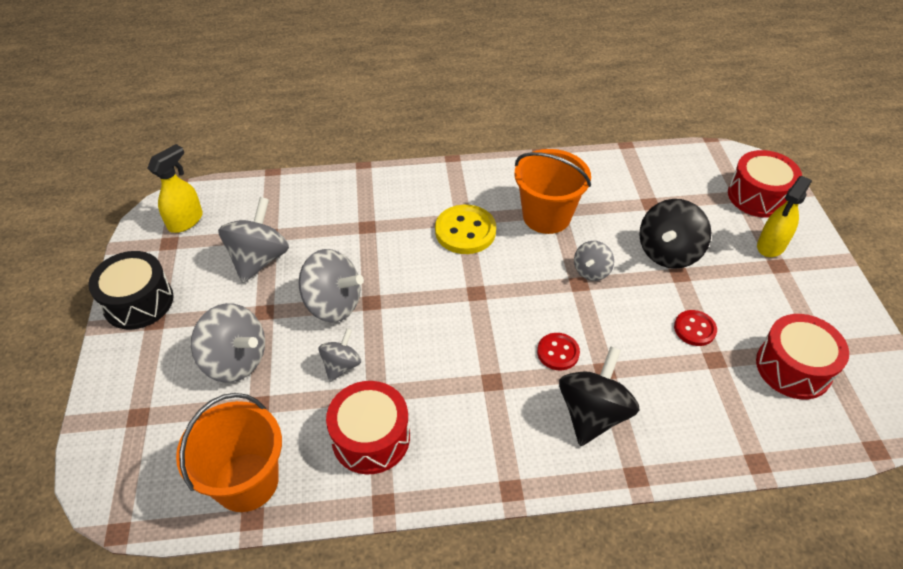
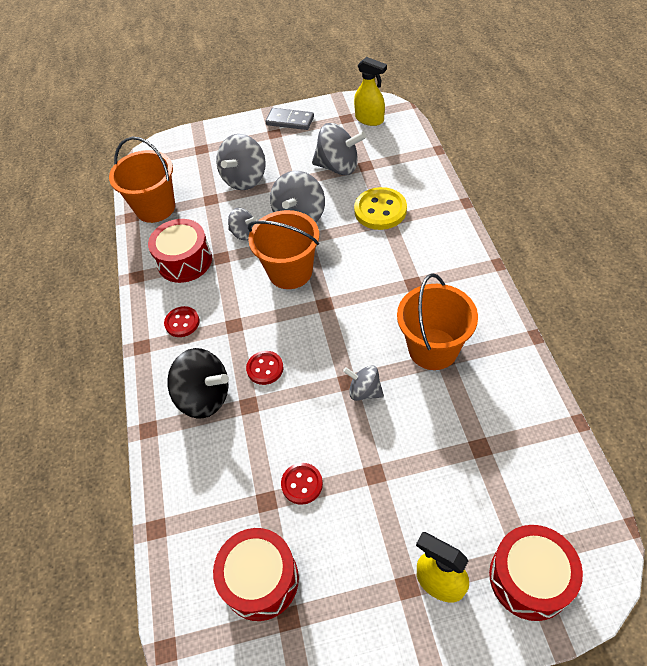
camera: 90 degrees right, 5 degrees up
black drum [88,251,174,330] -> grey domino [265,108,314,130]
yellow button [435,205,496,254] -> yellow button moved to [354,187,407,230]
black spinning top [639,199,711,269] -> none
none -> red button [164,306,200,337]
none -> orange bucket [248,210,319,289]

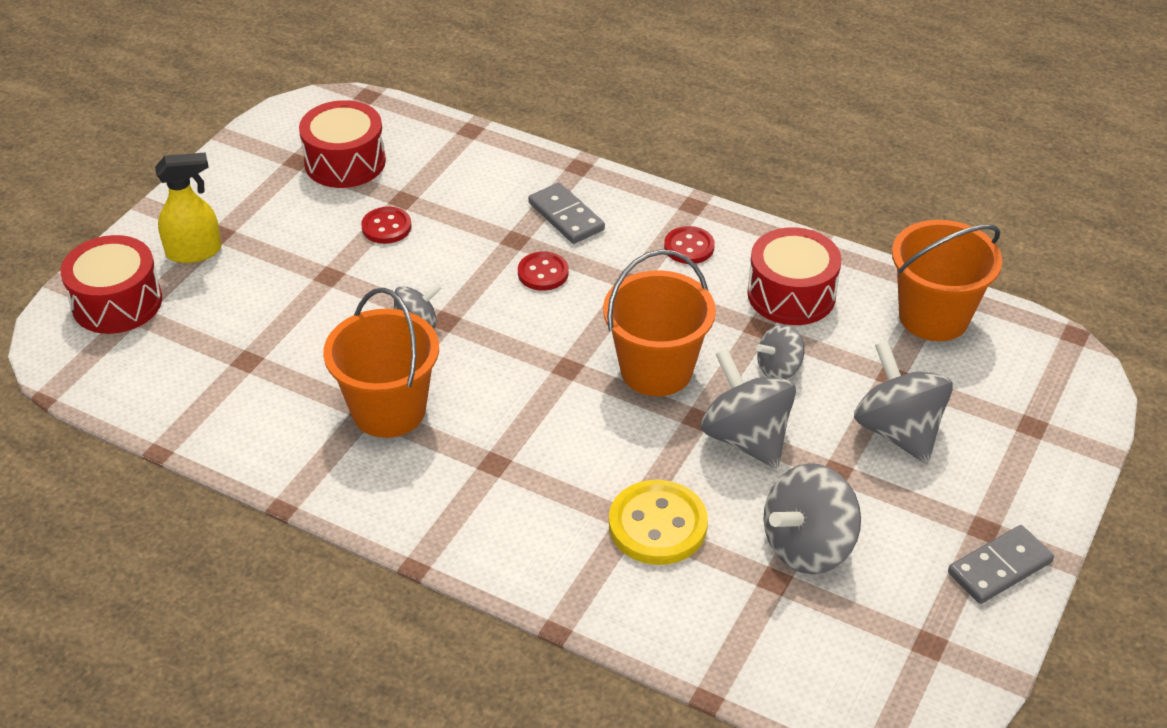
camera: 125 degrees right, 10 degrees down
black spinning top [167,348,229,418] -> grey domino [528,182,605,244]
yellow spray bottle [354,57,387,126] -> none

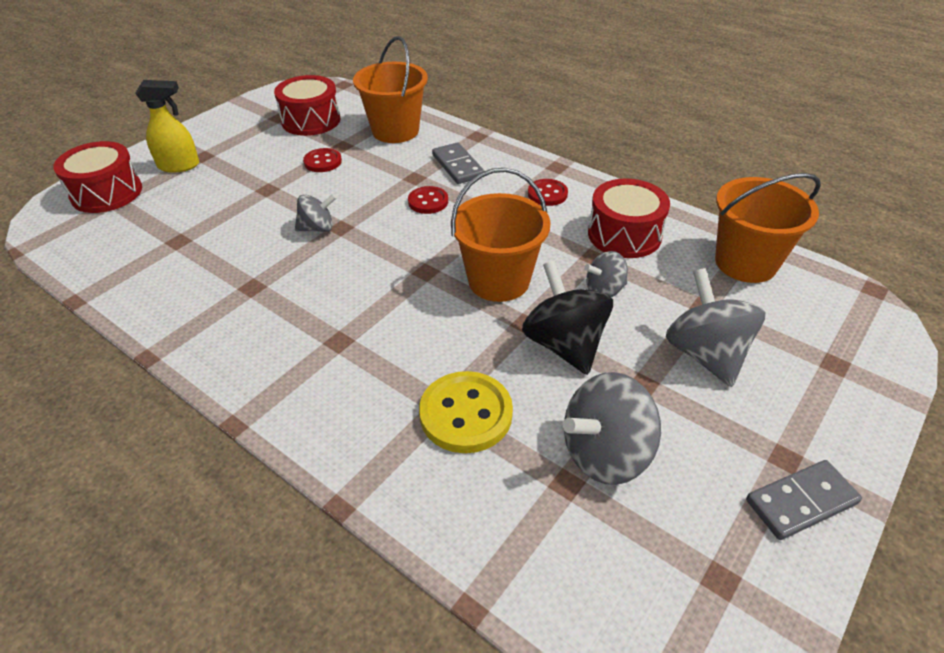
camera: 10 degrees right, 0 degrees up
orange bucket [323,288,439,438] -> orange bucket moved to [353,36,428,143]
grey spinning top [701,349,796,468] -> black spinning top [522,261,613,375]

